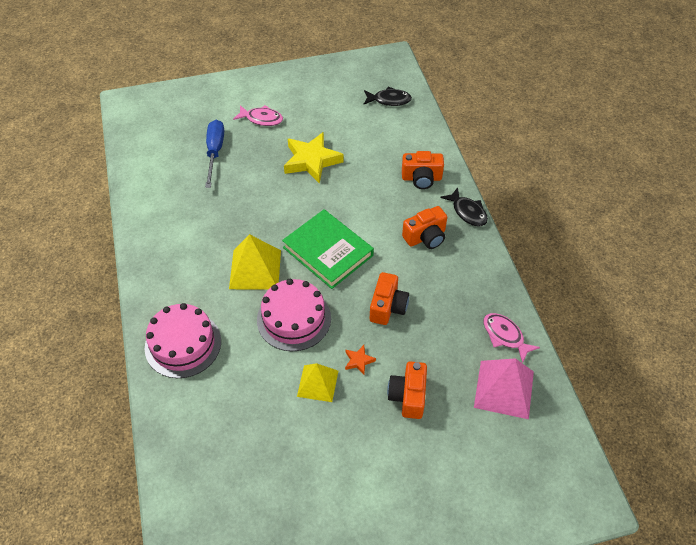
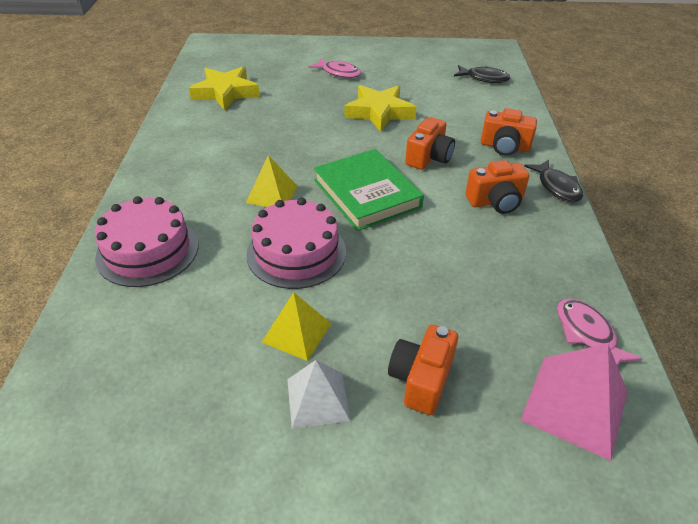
camera: 15 degrees right, 10 degrees down
blue screwdriver [205,120,224,188] -> none
yellow pyramid [229,234,281,290] -> yellow pyramid [246,155,298,207], size x0.66
orange star [345,345,376,375] -> none
orange camera [370,272,409,325] -> orange camera moved to [405,117,455,170]
none -> yellow star [189,66,260,111]
none -> white pyramid [287,360,350,429]

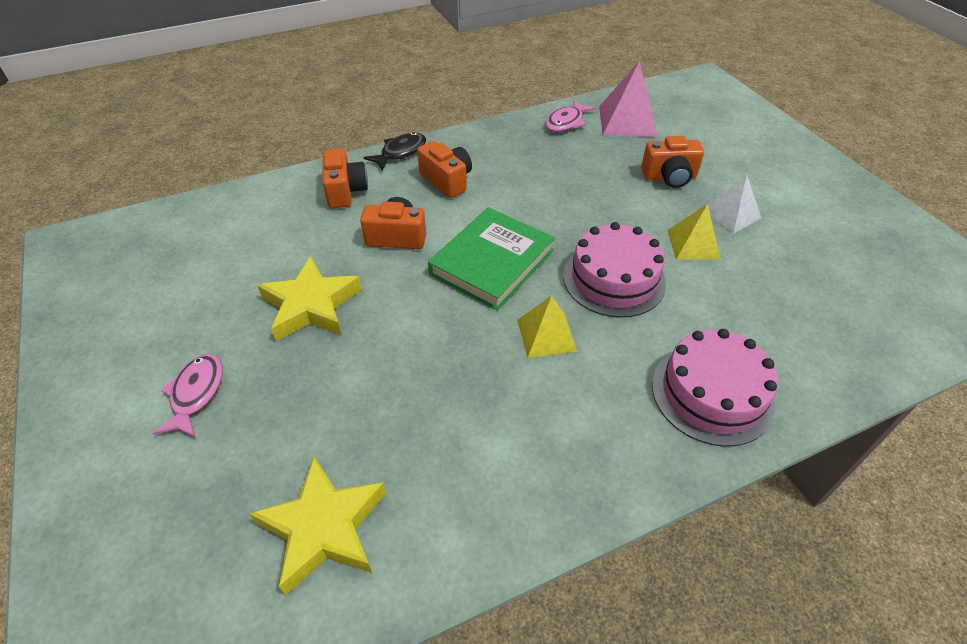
camera: 115 degrees left, 5 degrees up
black fish [454,65,510,83] -> none

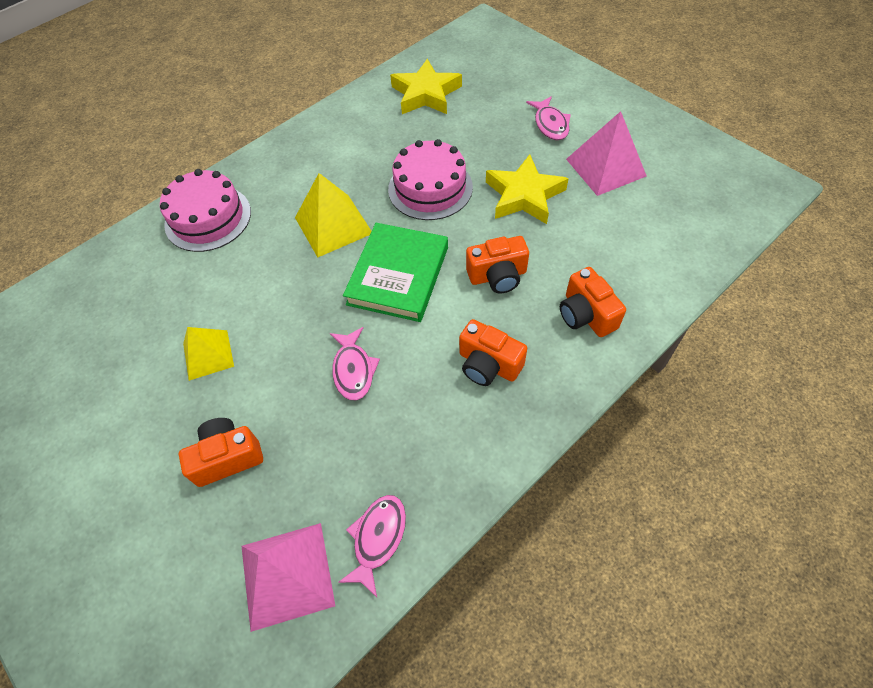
camera: 165 degrees right, 10 degrees up
black fish [363,132,426,171] -> none
yellow pyramid [517,295,577,358] -> yellow pyramid [295,173,372,257], size x1.51
pink cake [563,222,666,318] -> pink cake moved to [388,139,473,220]
white pyramid [708,174,761,234] -> none
none -> pink fish [330,327,380,400]
none -> pink pyramid [566,111,646,196]

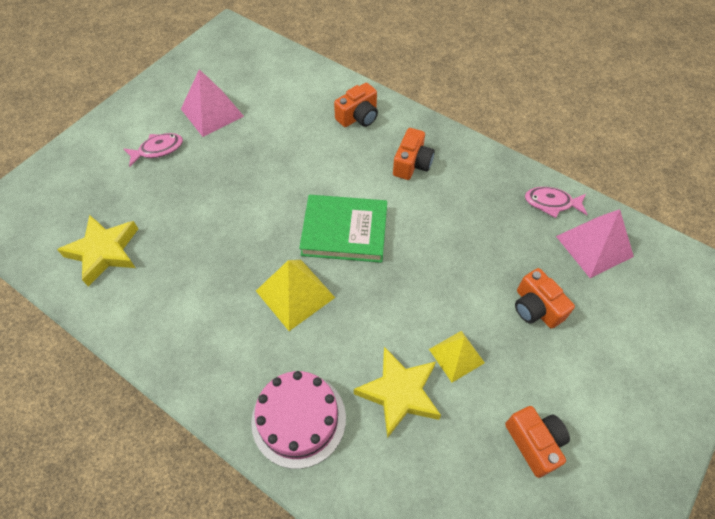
camera: 105 degrees left, 0 degrees up
pink fish [330,327,380,400] -> none
pink cake [388,139,473,220] -> none
orange camera [466,236,529,294] -> orange camera moved to [505,406,570,478]
yellow star [486,154,569,224] -> yellow star moved to [354,347,441,438]

